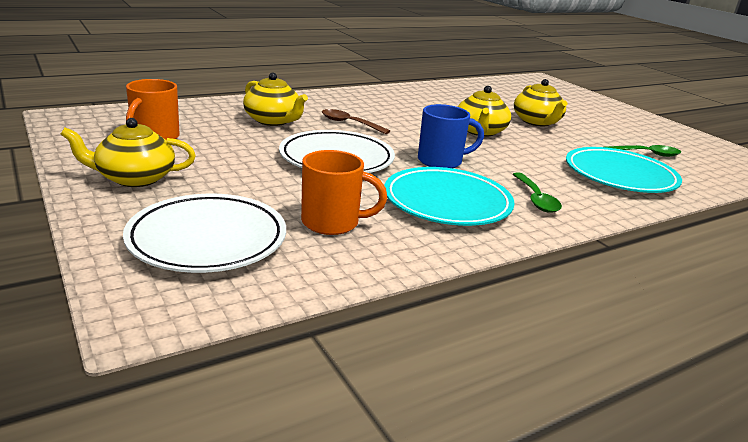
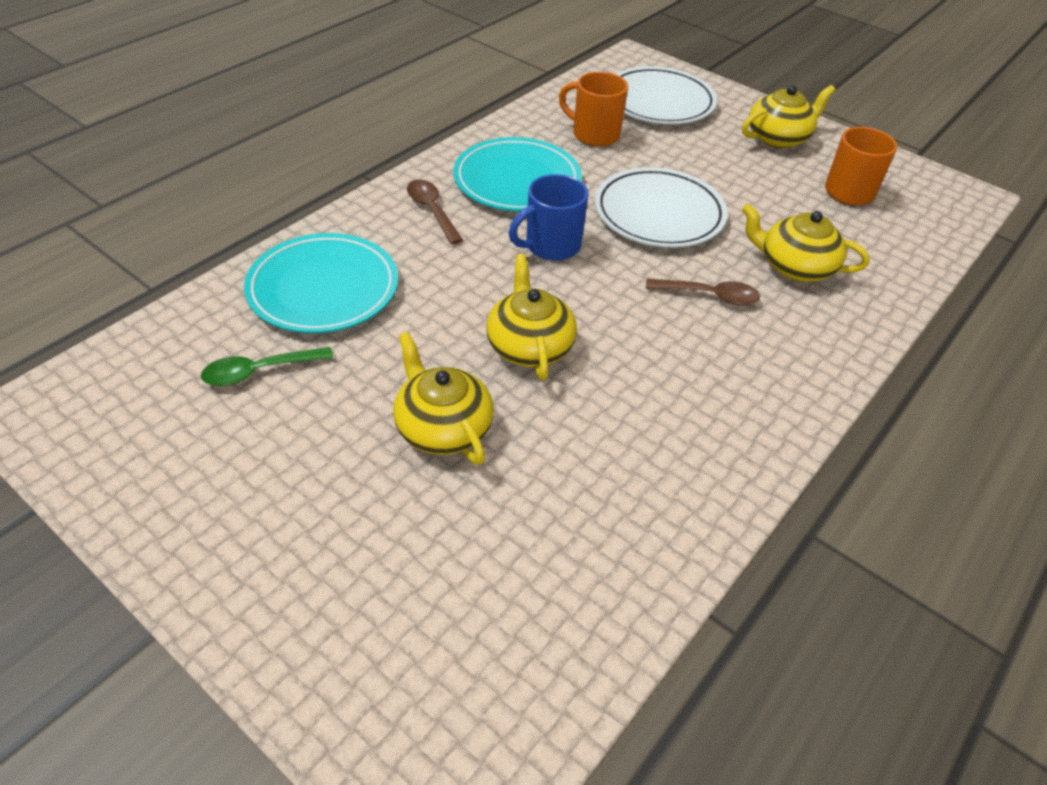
camera: 160 degrees right, 20 degrees up
orange mug [301,150,387,235] -> orange mug turned 45 degrees clockwise [559,72,628,147]
green spoon [512,173,562,213] -> brown spoon [407,179,463,244]

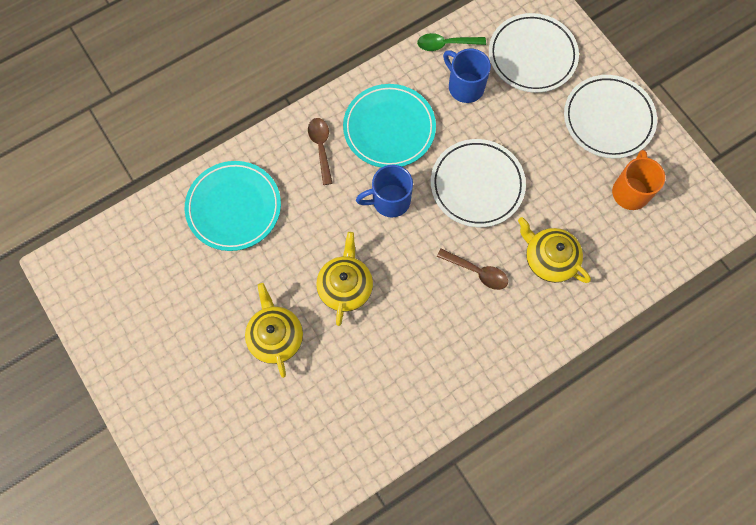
camera: 20 degrees right, 25 degrees up
green spoon [201,347,333,386] -> green spoon moved to [417,33,486,51]
orange mug [559,72,628,147] -> blue mug [443,48,491,103]
yellow teapot [742,85,835,148] -> white plate [564,75,657,159]

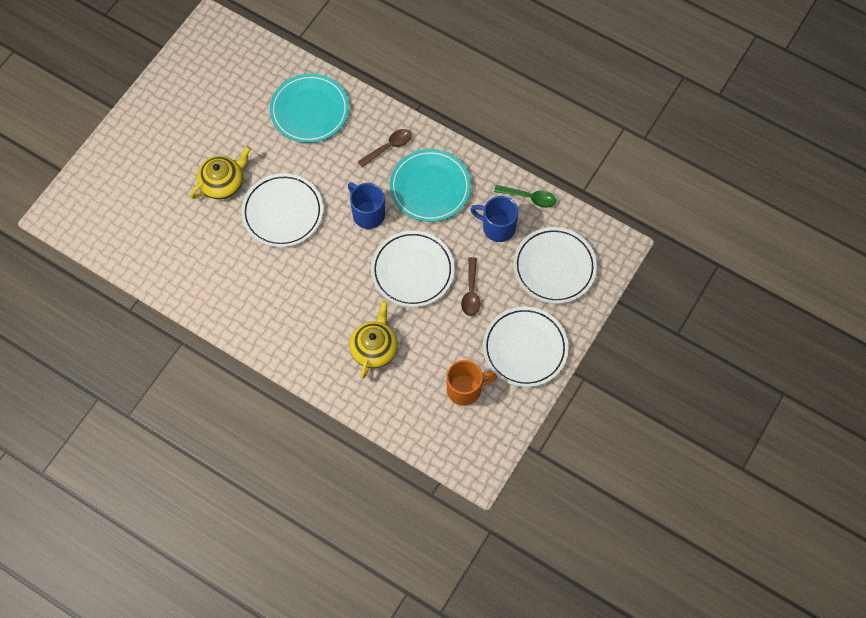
camera: 65 degrees right, 5 degrees down
yellow teapot [316,232,373,326] -> white plate [241,173,323,247]
green spoon [417,33,486,51] -> green spoon turned 135 degrees clockwise [494,185,556,208]
brown spoon [437,248,508,290] -> brown spoon moved to [461,257,481,316]
blue mug [443,48,491,103] -> blue mug turned 90 degrees counterclockwise [470,196,518,242]

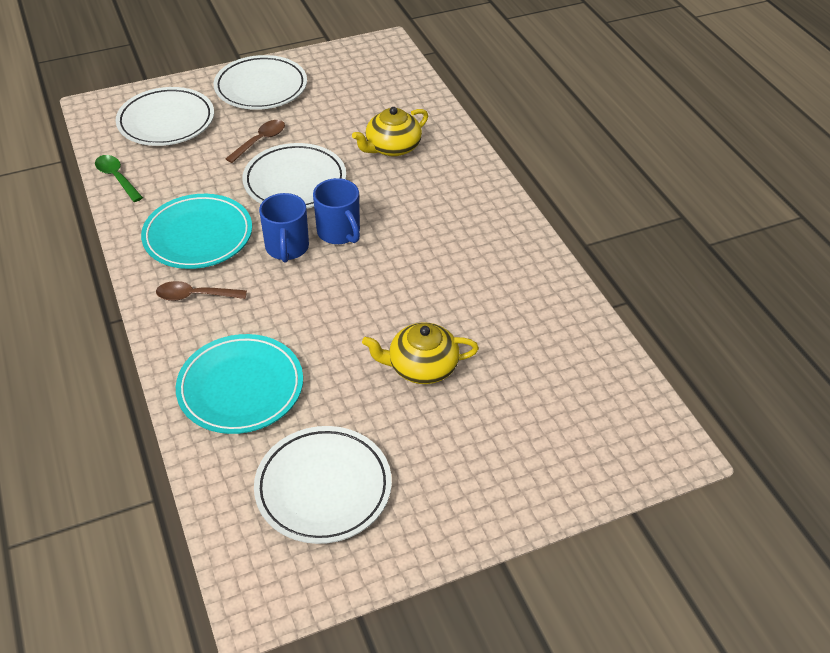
camera: 145 degrees left, 20 degrees down
white plate [241,173,323,247] -> white plate moved to [254,426,392,544]
orange mug [446,360,497,406] -> none
blue mug [470,196,518,242] -> blue mug moved to [313,178,360,244]

